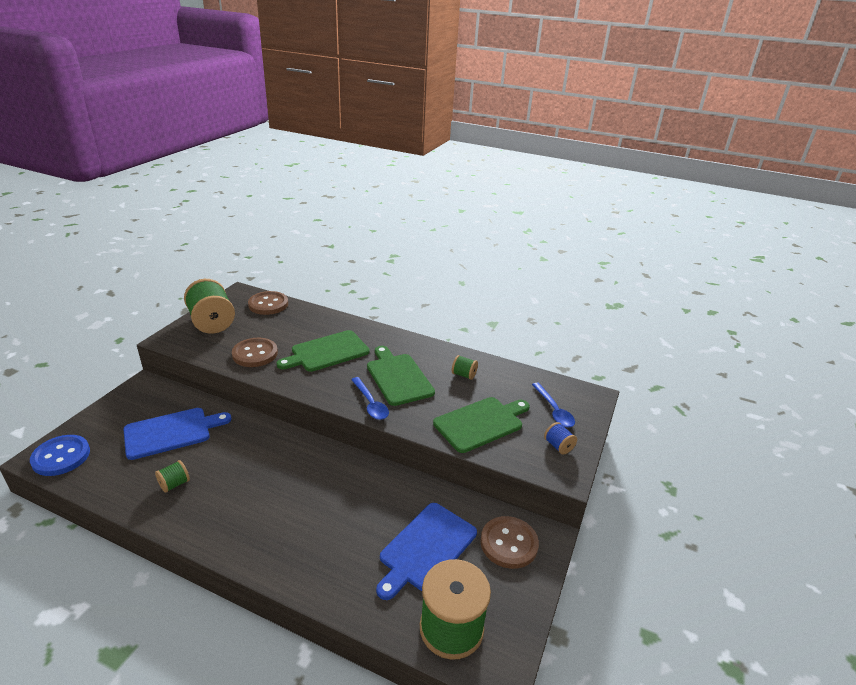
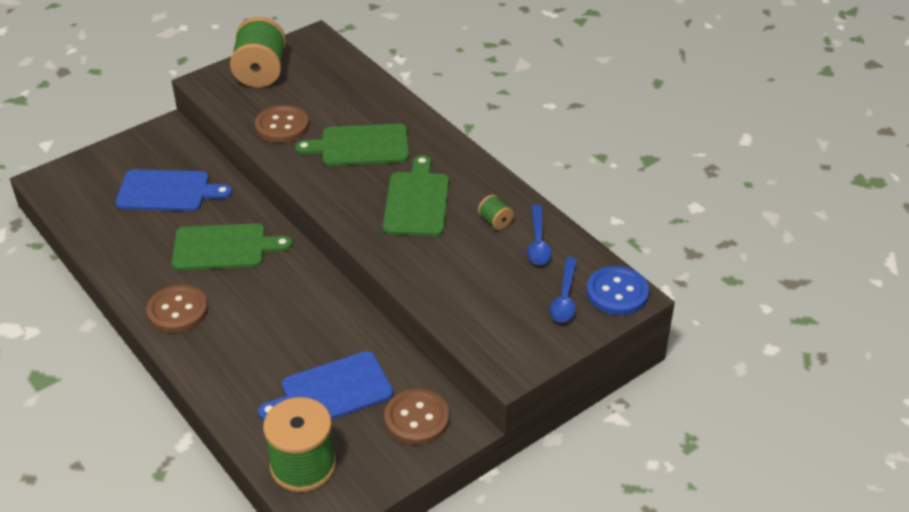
camera: 30 degrees right, 10 degrees up
blue button [30,435,90,476] -> blue button moved to [587,266,649,315]
green spool [155,460,190,493] -> none
brown button [248,291,288,315] -> brown button moved to [146,285,208,333]
blue spoon [351,377,389,420] -> blue spoon moved to [527,205,552,265]
green cutting board [433,397,530,453] -> green cutting board moved to [172,223,292,270]
blue spool [544,422,577,455] -> none

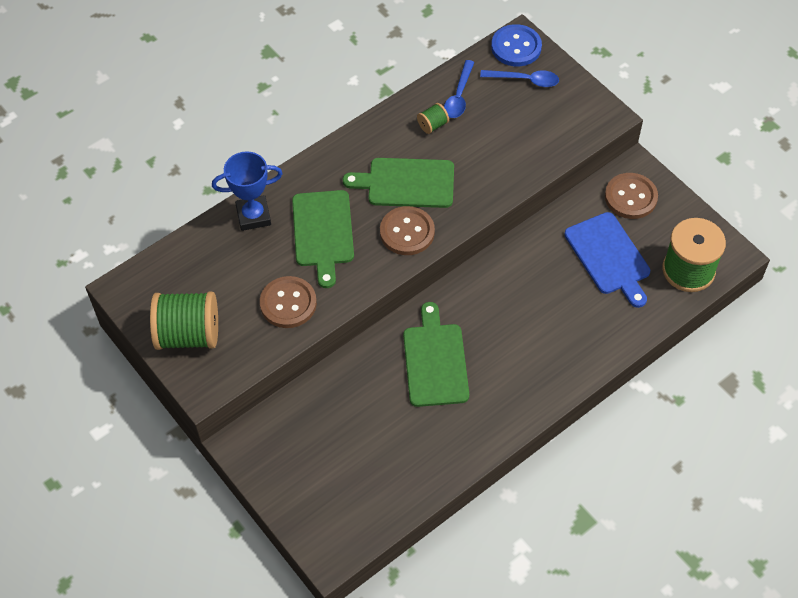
camera: 90 degrees left, 15 degrees up
blue cutting board [115,169,232,211] -> none
brown button [146,285,208,333] -> brown button moved to [380,206,435,255]
blue spoon [527,205,552,265] -> blue spoon turned 105 degrees clockwise [444,60,474,118]
none -> blue trophy [212,151,283,231]

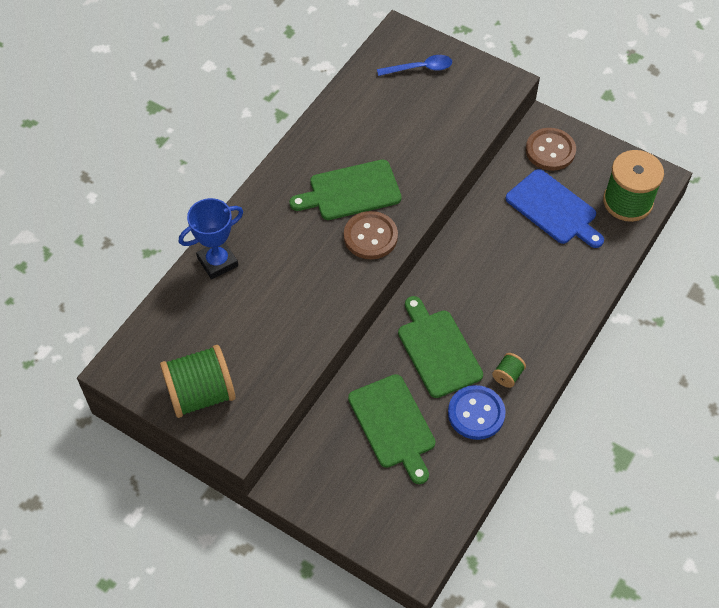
camera: 20 degrees left, 0 degrees up
brown button [260,276,317,328] -> none
green cutting board [292,190,354,288] -> green cutting board moved to [348,374,435,484]
green spool [417,103,449,134] -> green spool moved to [492,353,526,388]
blue spoon [444,60,474,118] -> none
blue button [491,24,542,66] -> blue button moved to [448,385,506,440]

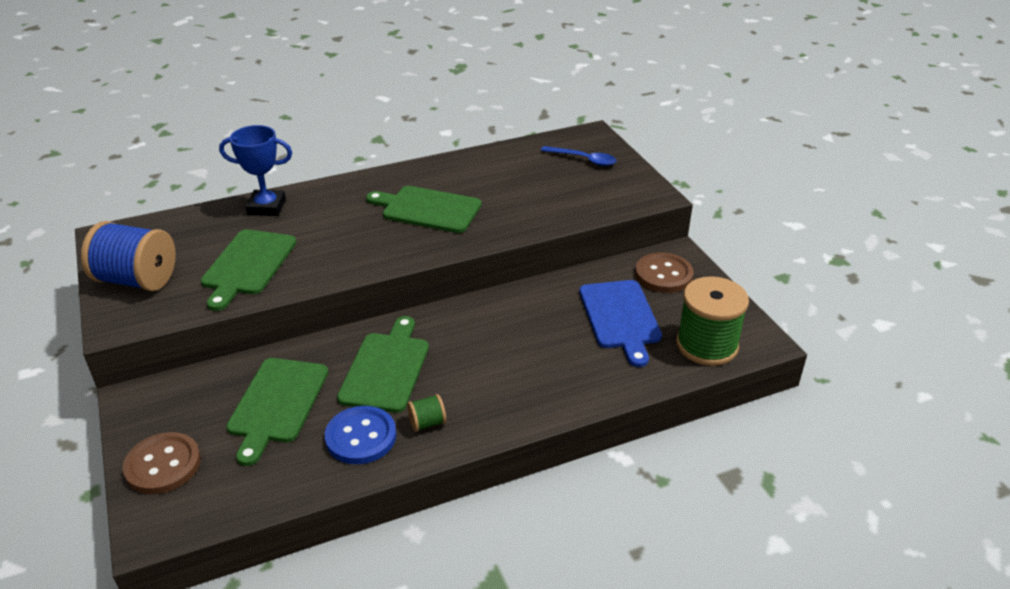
camera: 35 degrees right, 20 degrees down
green spool [160,345,235,418] -> blue spool [81,221,176,291]
brown button [344,211,398,259] -> brown button moved to [123,432,201,494]
none -> green cutting board [201,229,297,311]

